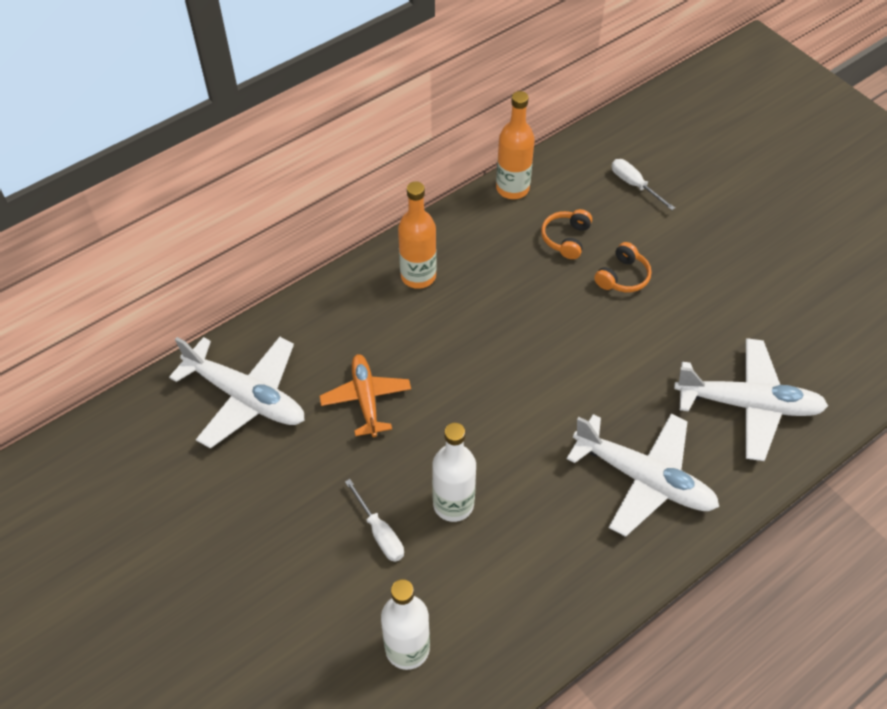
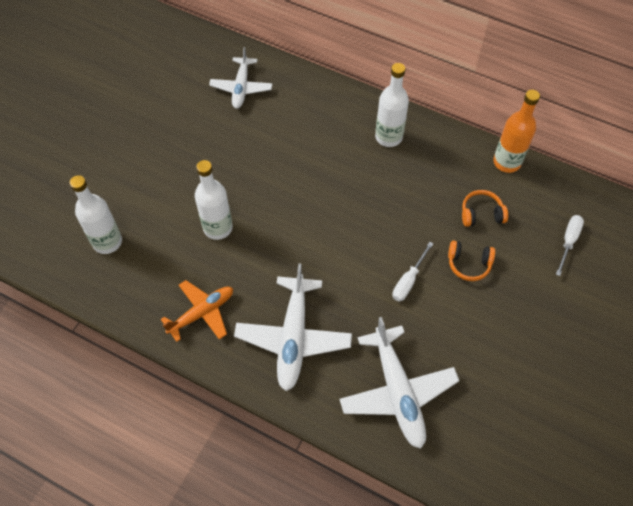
camera: 65 degrees right, 5 degrees up
white plane [169,337,305,449] -> white plane [209,47,272,109], size x0.65
orange plane [319,354,411,437] -> orange plane moved to [161,280,233,342]
white screwdriver [345,479,404,562] -> white screwdriver moved to [392,242,434,301]
orange bottle [398,182,437,289] -> white bottle [375,63,409,147]

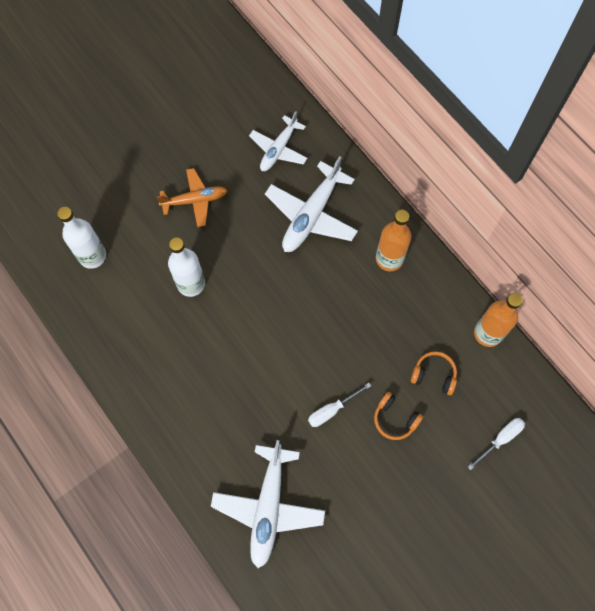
camera: 25 degrees right, 10 degrees up
orange plane [161,280,233,342] -> orange plane moved to [157,168,228,227]
white plane [234,263,352,391] -> white plane moved to [265,156,358,252]
white bottle [375,63,409,147] -> orange bottle [376,210,411,271]

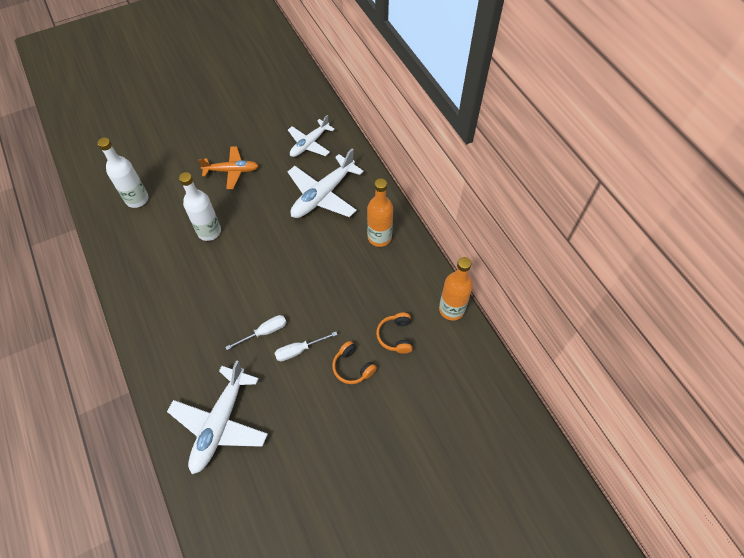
camera: 10 degrees right, 10 degrees down
orange headphones [411,351,457,395] -> orange headphones turned 120 degrees counterclockwise [376,313,413,354]
white screwdriver [468,418,525,470] -> white screwdriver moved to [225,315,287,350]

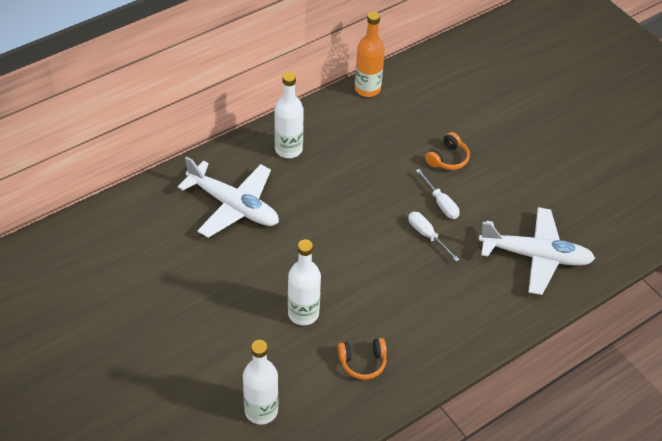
camera: 100 degrees left, 10 degrees down
orange plane [198,146,258,189] -> none
white plane [288,115,335,157] -> none
orange bottle [367,178,393,247] -> white bottle [274,72,304,158]
orange headphones [376,313,413,354] -> orange headphones moved to [338,338,387,379]

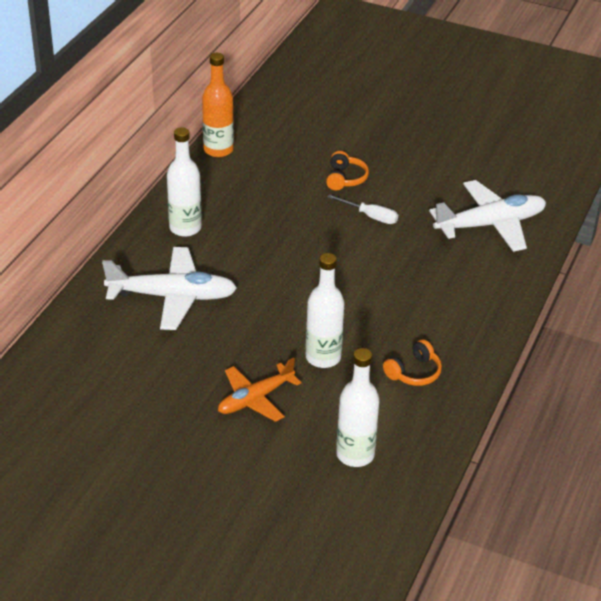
camera: 30 degrees left, 10 degrees down
white screwdriver [408,212,460,262] -> none
none -> orange plane [218,357,302,422]

